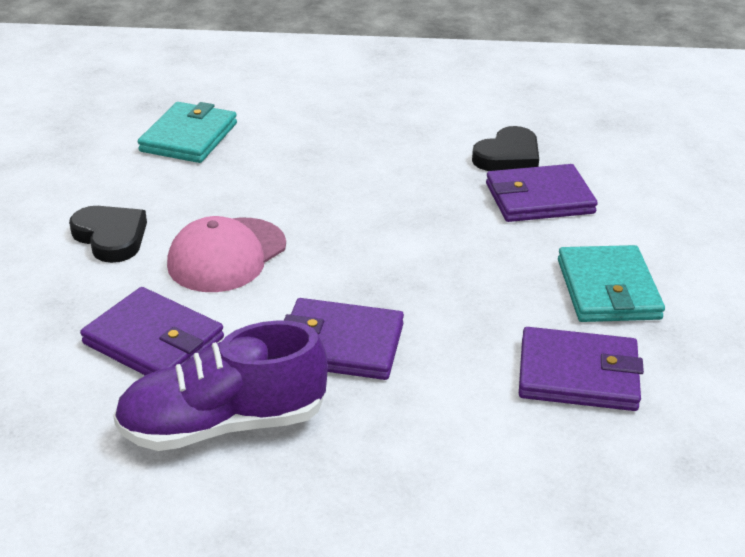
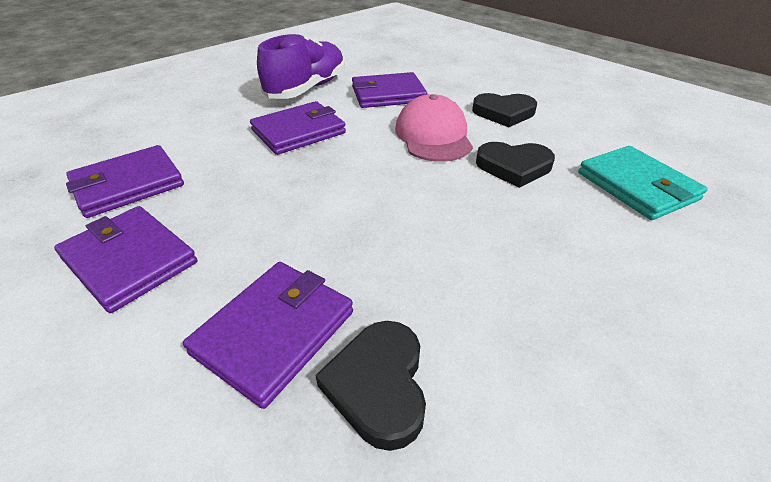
camera: 135 degrees right, 5 degrees up
turquoise wallet [558,245,665,322] -> purple wallet [54,206,197,313]
none -> black heart [476,142,555,188]

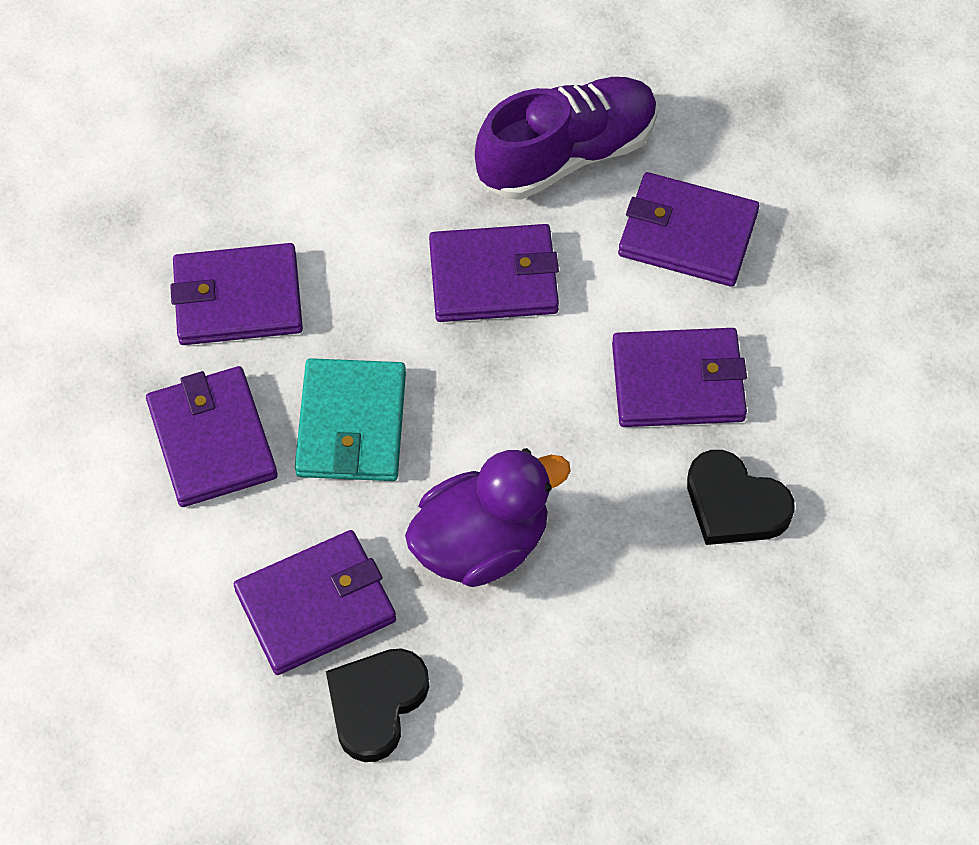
camera: 30 degrees right, 20 degrees up
pink cap [395,94,473,162] -> purple wallet [612,328,747,427]
black heart [472,93,537,127] -> none
turquoise wallet [578,146,708,220] -> turquoise wallet moved to [295,358,406,481]
none -> purple duck [405,448,571,587]

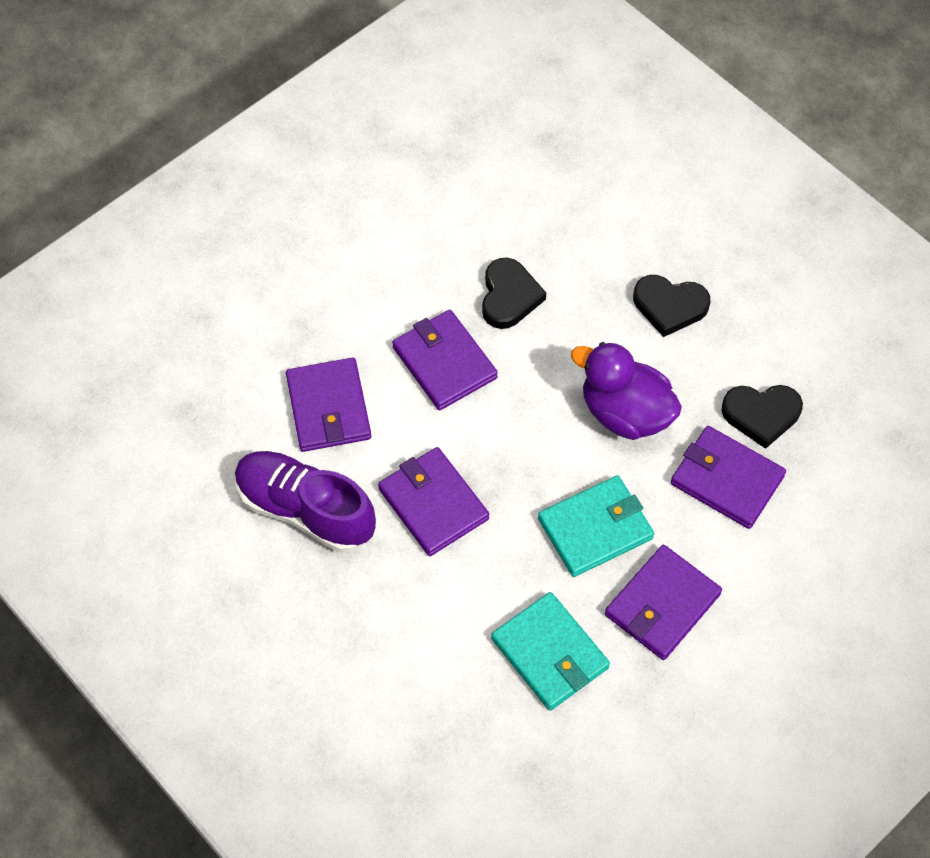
camera: 120 degrees left, 0 degrees up
purple wallet [170,243,303,345] -> turquoise wallet [491,592,610,711]
none -> black heart [633,275,710,337]

